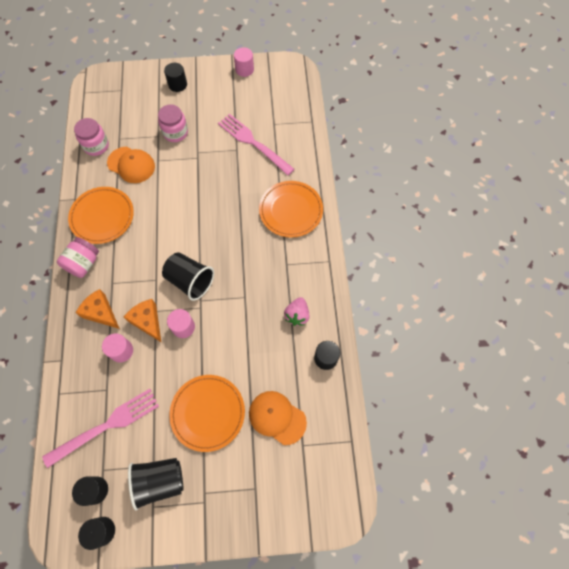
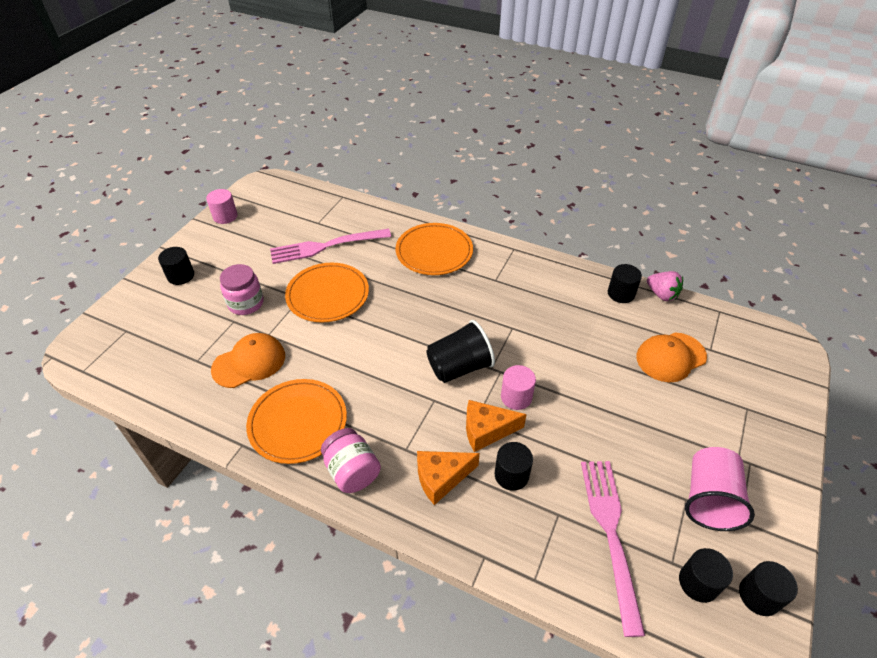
camera: 60 degrees left, 20 degrees down
pink jar [74,118,109,156] -> none
pink cylinder [102,333,133,363] -> black cylinder [495,442,533,491]
black cup [128,458,183,510] -> pink cup [685,447,755,531]
orange plate [169,375,245,452] -> orange plate moved to [285,263,369,323]
pink strawberry [284,297,309,326] -> pink strawberry moved to [647,271,683,301]

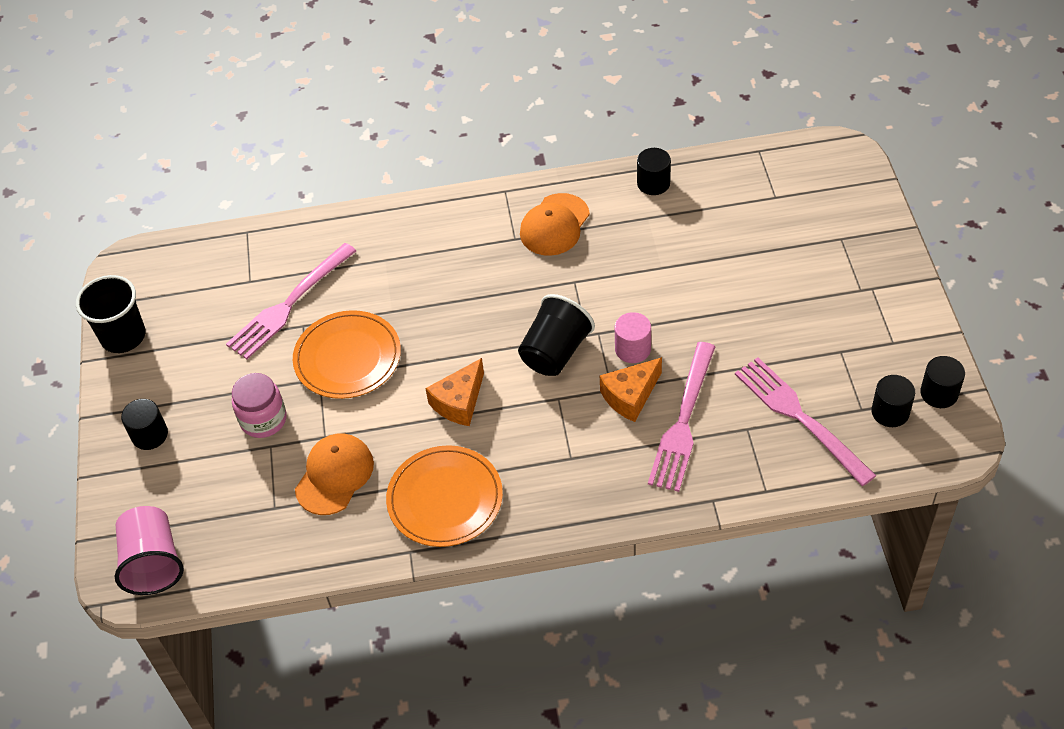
camera: 30 degrees left, 5 degrees up
pink cylinder [206,189,238,224] -> black cup [76,275,145,353]
pink jar [321,428,381,493] -> none
orange plate [396,223,473,275] -> none
orange cheese [417,451,480,505] -> orange cheese moved to [425,358,484,426]
black cylinder [495,442,533,491] -> pink fork [648,342,716,492]
orange cap [636,332,707,382] -> orange cap moved to [520,193,590,256]
pink strawberry [647,271,683,301] -> none
pink cup [685,447,755,531] -> pink cup moved to [115,506,184,595]

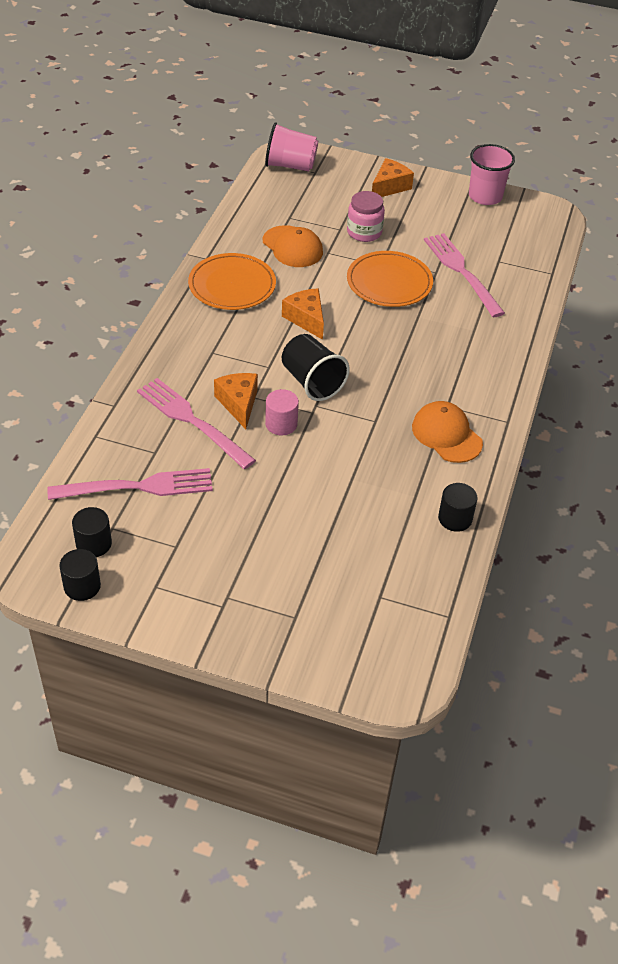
camera: 110 degrees right, 5 degrees down
black cup [76,275,145,353] -> pink cup [469,144,515,205]
black cylinder [121,399,168,450] -> orange cheese [372,158,414,197]

